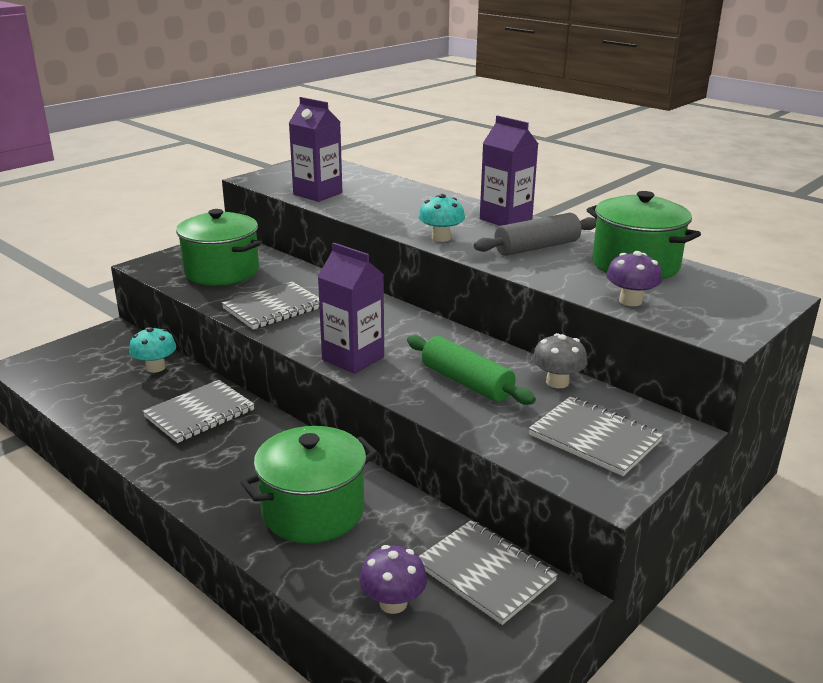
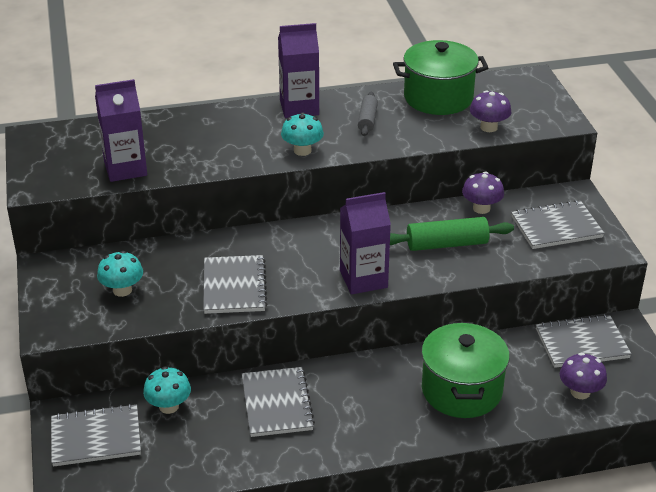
camera: 55 degrees left, 10 degrees up
green pot [176,209,261,285] -> turquoise mushroom [97,251,143,297]
grey rolling pin [474,213,597,256] -> grey rolling pin [358,92,378,136], size x0.63
grey mushroom [532,333,588,388] -> purple mushroom [462,171,504,214]
none -> grey notebook [51,404,141,467]

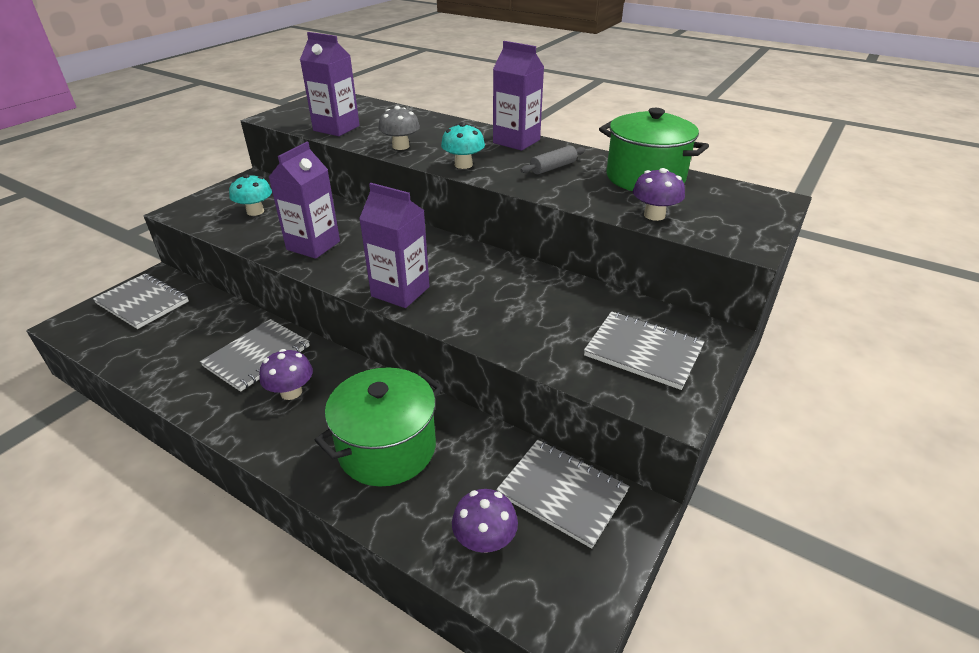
camera: 45 degrees right, 0 degrees up
turquoise mushroom [143,366,191,414] -> none
grey notebook [203,255,267,314] -> purple carton [269,142,340,259]
green rolling pin [390,217,514,251] -> none
purple mushroom [462,171,504,214] -> purple mushroom moved to [259,349,313,400]
none -> grey mushroom [378,106,420,150]

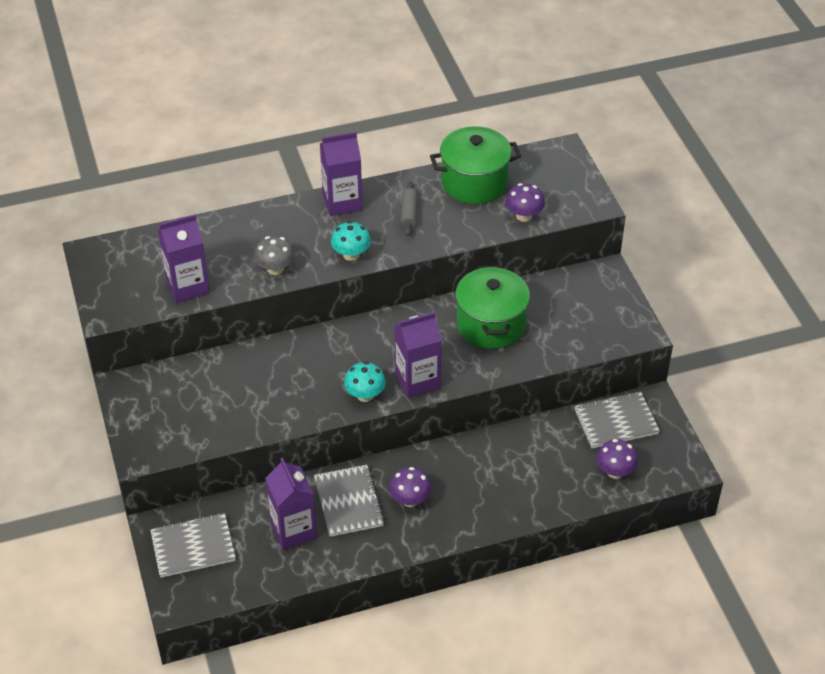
camera: 50 degrees left, 10 degrees up
turquoise mushroom [229,174,272,216] -> turquoise mushroom moved to [344,361,386,402]
purple carton [269,142,340,259] -> purple carton moved to [265,458,317,550]
green pot [315,367,443,487] -> green pot moved to [455,265,530,349]
grey notebook [584,311,705,390] -> none

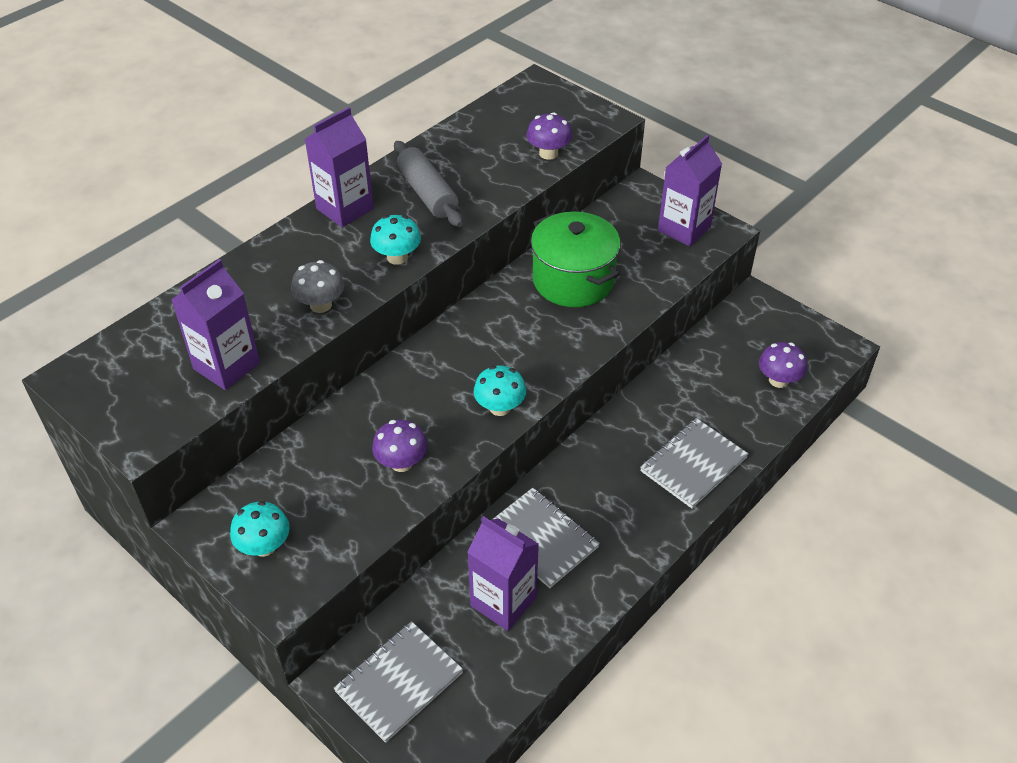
camera: 30 degrees left, 0 degrees up
purple mushroom [389,467,431,507] -> purple mushroom moved to [372,420,427,472]
purple carton [395,312,442,398] -> purple carton moved to [658,135,722,246]
grey rolling pin [401,182,418,236] -> grey rolling pin [394,141,463,227], size x1.60
green pot [430,126,521,204] -> none
grey notebook [574,391,660,449] -> grey notebook moved to [640,418,749,508]
none -> turquoise mushroom [230,501,290,557]

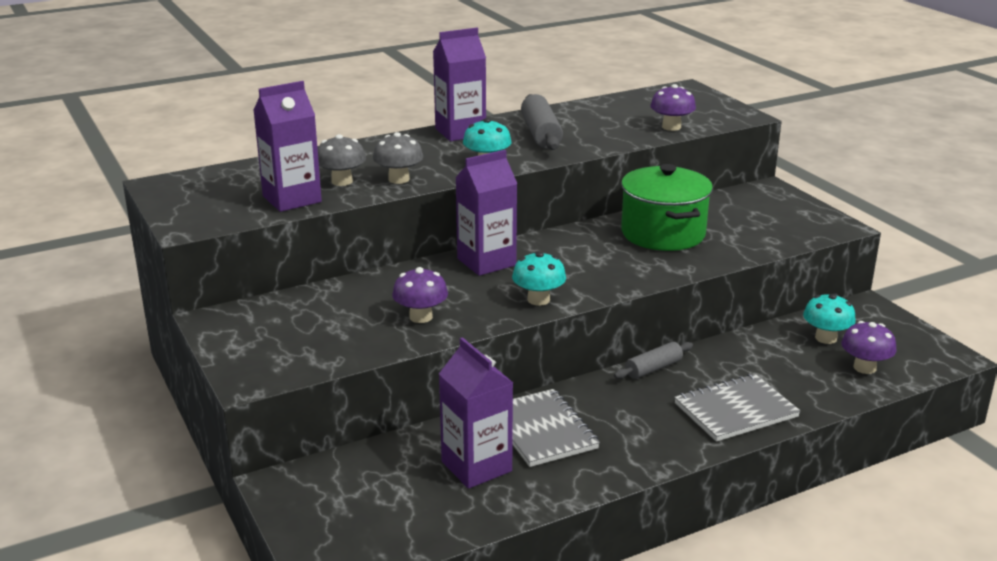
camera: 20 degrees right, 20 degrees down
turquoise mushroom [230,501,290,557] -> turquoise mushroom moved to [803,293,856,344]
grey notebook [333,621,463,743] -> none
purple carton [658,135,722,246] -> purple carton moved to [455,150,517,276]
none -> grey mushroom [317,134,366,186]
none -> grey rolling pin [614,342,693,379]

